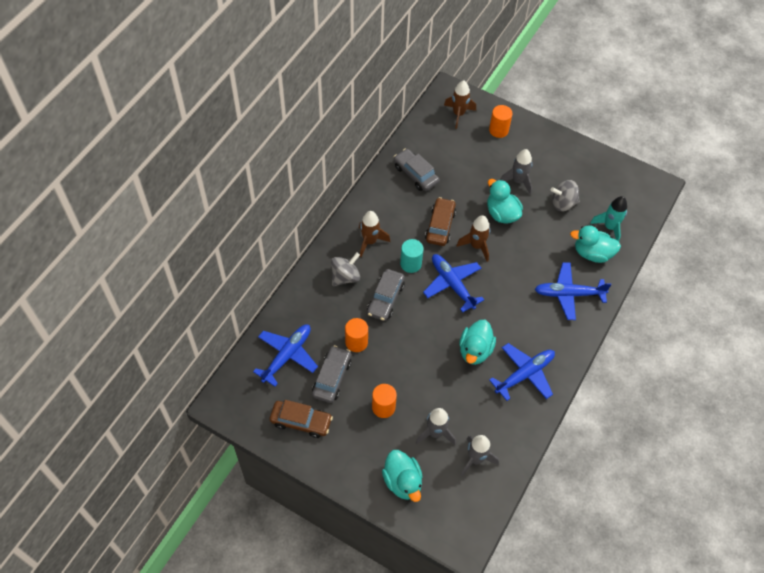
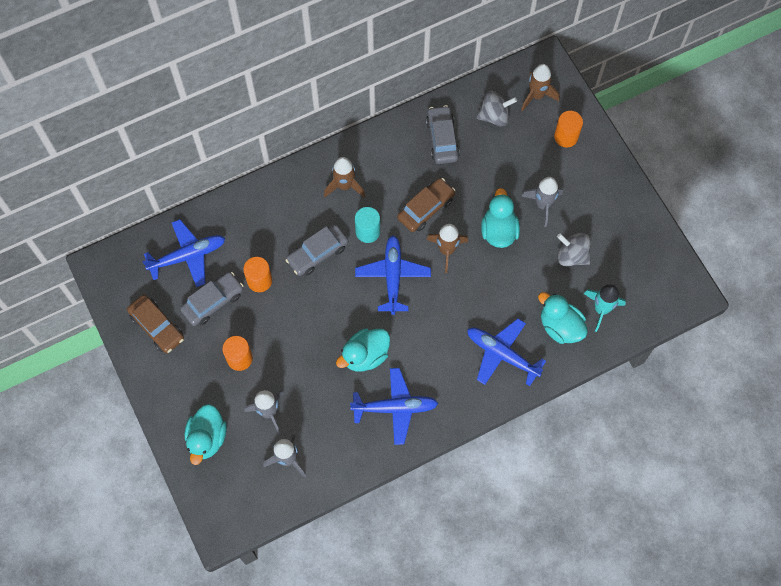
camera: 35 degrees right, 10 degrees up
grey spinning top [331,252,360,286] -> grey spinning top moved to [477,91,517,127]

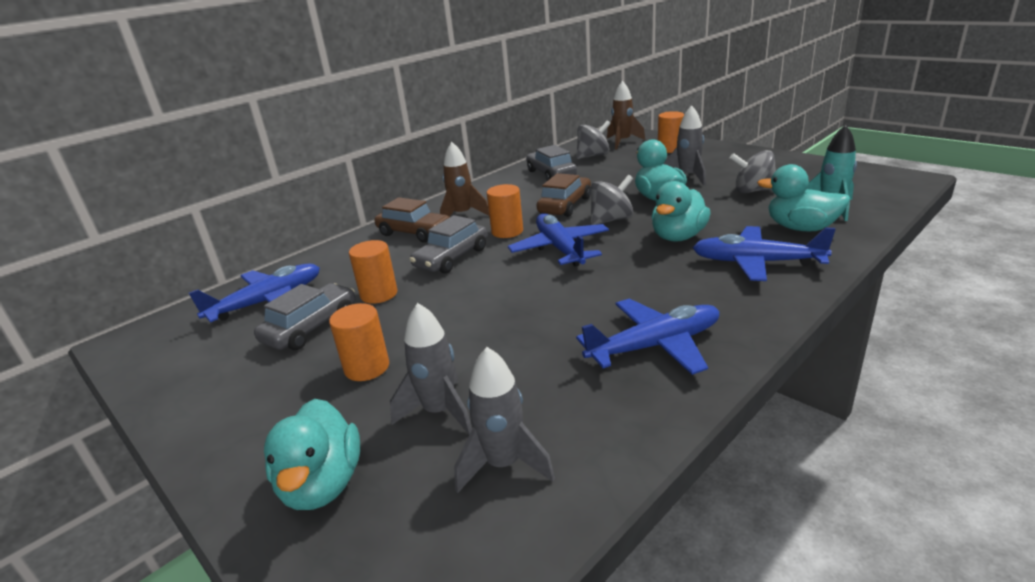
camera: 15 degrees left, 40 degrees down
brown car [127,295,184,353] -> brown car moved to [374,197,450,243]
turquoise duck [336,328,390,372] -> turquoise duck moved to [652,181,711,242]
turquoise cylinder [355,207,380,243] -> orange cylinder [487,184,523,238]
brown rocket [426,224,468,273] -> grey spinning top [590,175,633,225]

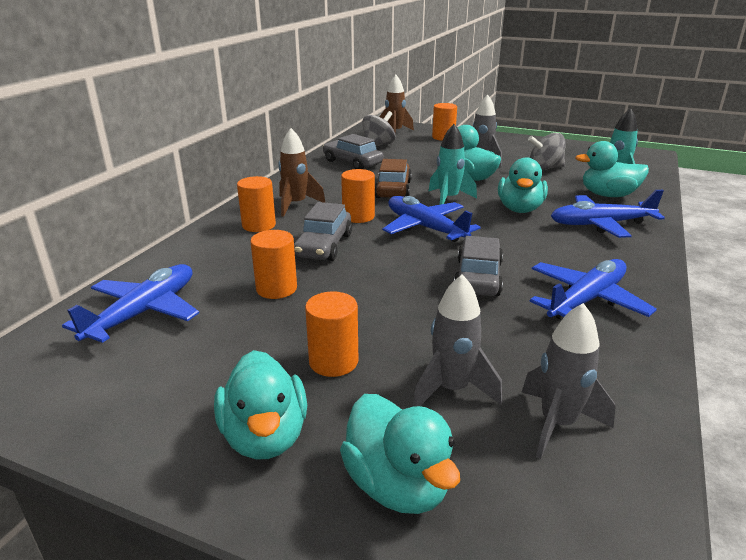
camera: 25 degrees left, 0 degrees up
grey car [254,283,355,350] -> grey car moved to [454,236,503,296]
brown car [374,197,450,243] -> orange cylinder [237,176,276,232]
grey spinning top [590,175,633,225] -> turquoise rocket [428,124,477,205]
none -> turquoise duck [214,350,307,460]

